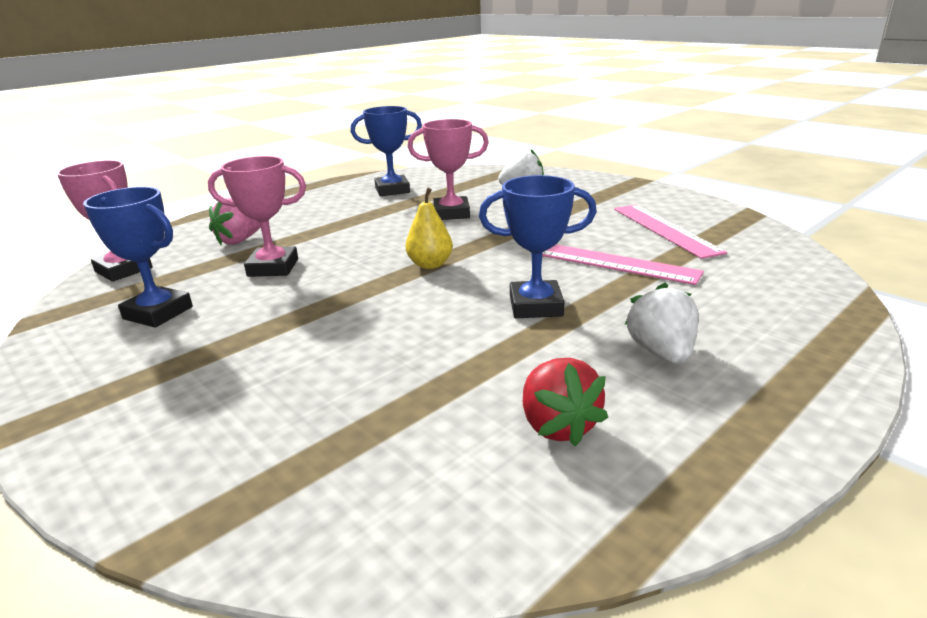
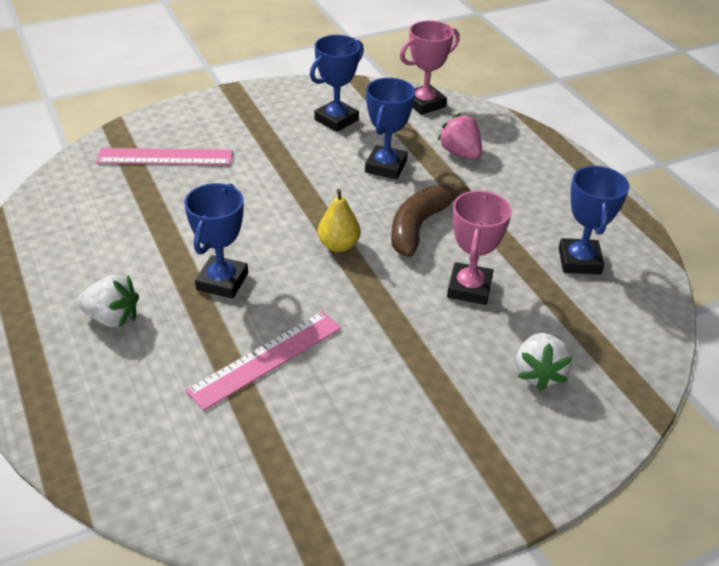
camera: 105 degrees right, 15 degrees up
pink trophy [208,156,306,277] -> blue trophy [365,78,415,179]
red strawberry [523,358,608,447] -> none
pink ruler [614,205,727,259] -> pink ruler moved to [96,148,233,165]
none -> brown banana [391,185,470,257]

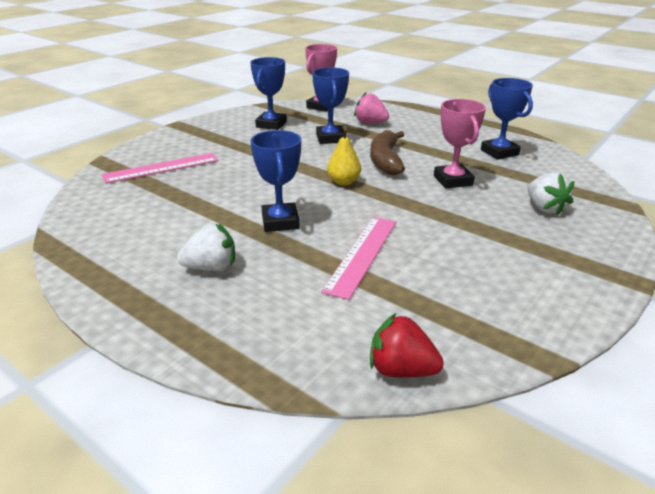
camera: 25 degrees left, 10 degrees down
none -> red strawberry [370,313,444,378]

